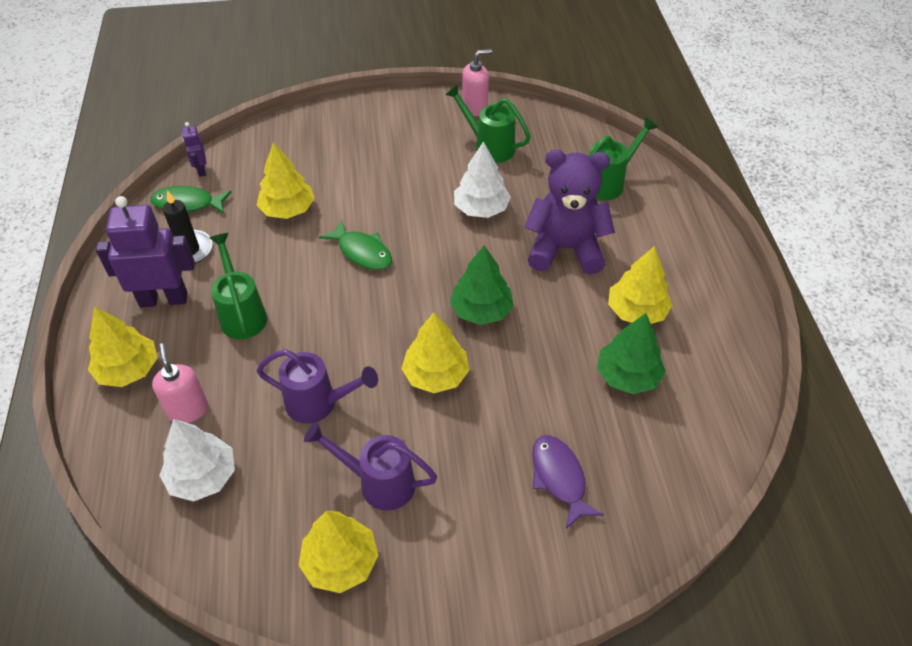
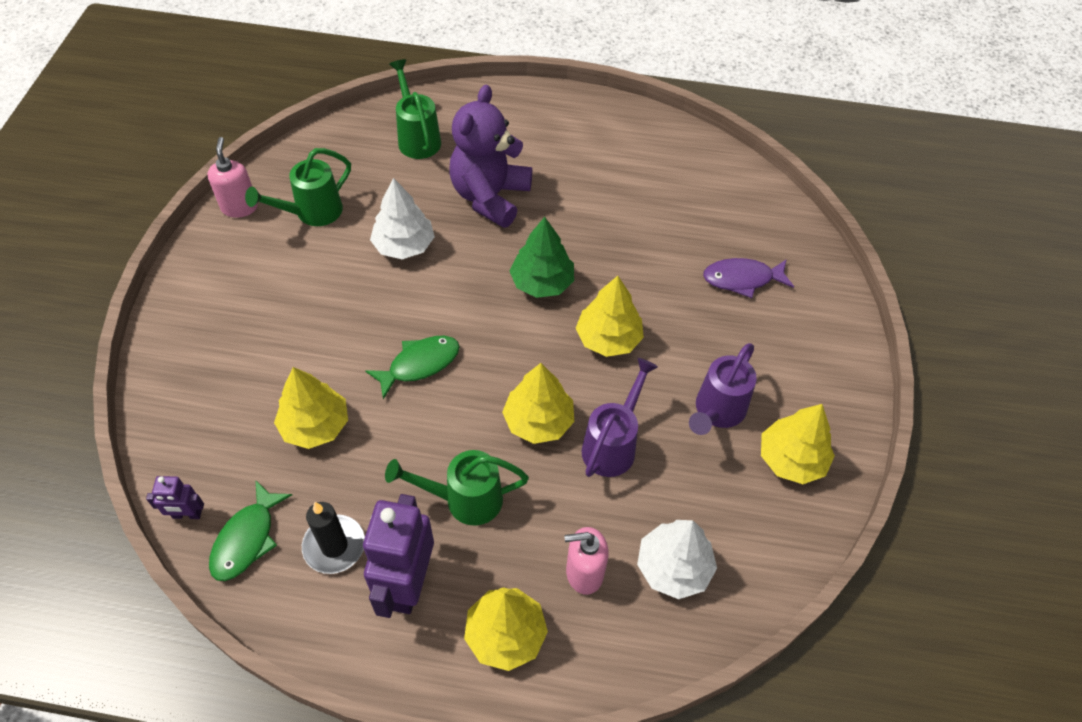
camera: 75 degrees left, 5 degrees up
green tree [597,313,666,394] -> none
yellow tree [608,246,672,324] -> yellow tree moved to [502,363,574,444]

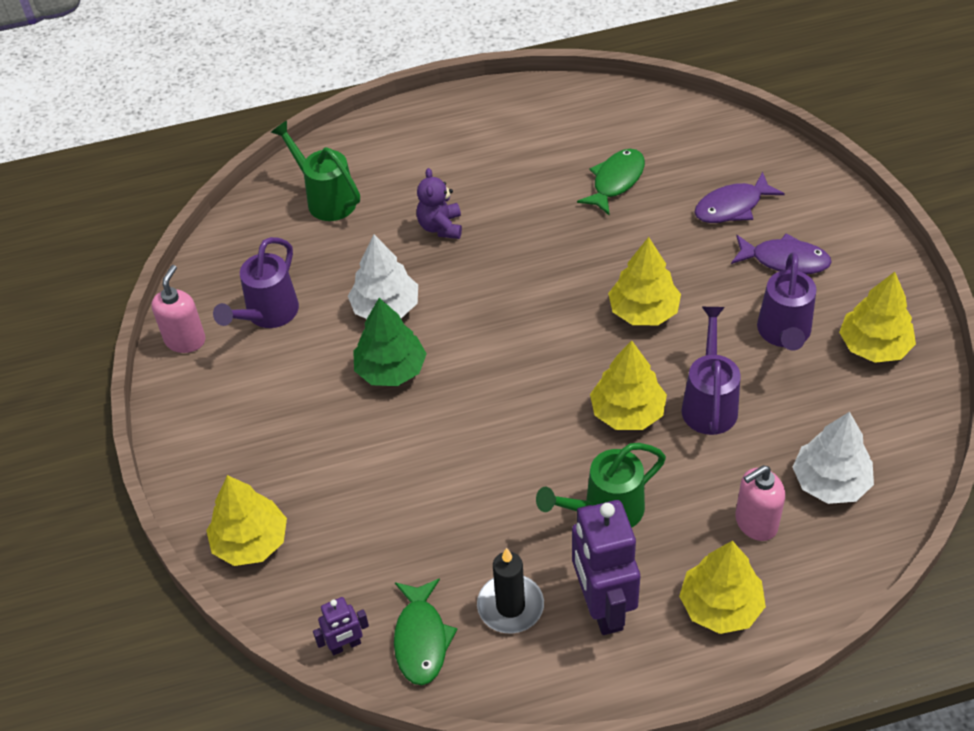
camera: 20 degrees left, 5 degrees down
pink soap dispenser [207,137,258,218] -> pink soap dispenser turned 45 degrees clockwise [152,265,205,353]
green watering can [245,148,351,226] -> purple watering can [213,237,299,328]
yellow tree [274,367,348,449] -> yellow tree moved to [206,475,287,566]
green fish [365,336,460,399] -> green fish moved to [577,149,645,215]
purple teddy bear [450,85,532,228] -> purple teddy bear [416,168,462,239], size x0.52
green tree [510,217,574,298] -> green tree moved to [353,298,427,386]
none -> purple fish [731,233,832,274]

